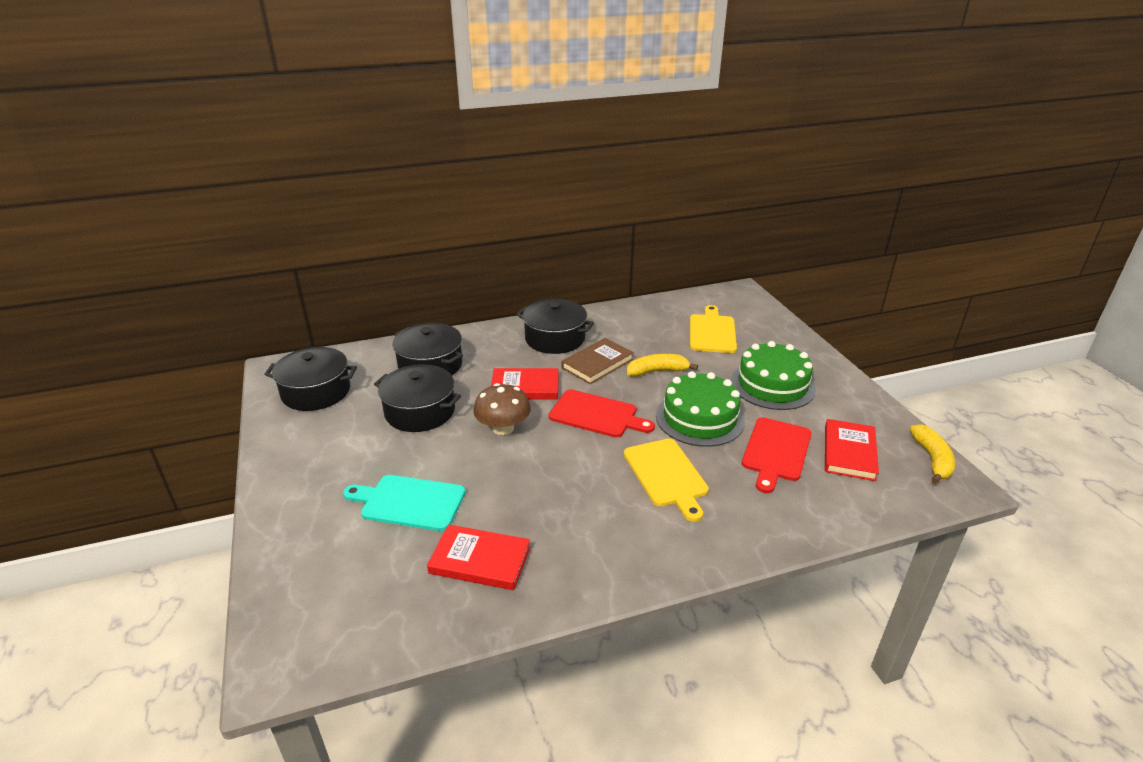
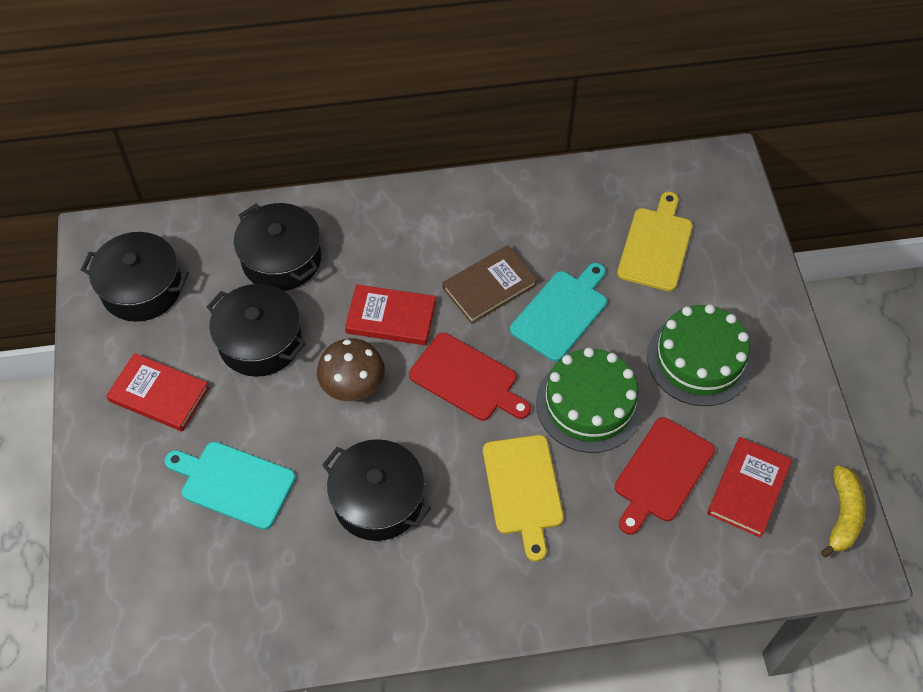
camera: 10 degrees right, 25 degrees up
red book [427,524,530,590] -> red book moved to [106,353,209,432]
black pot [516,299,594,354] -> black pot moved to [322,439,431,541]
yellow banana [627,354,698,377] -> turquoise cutting board [510,263,607,361]

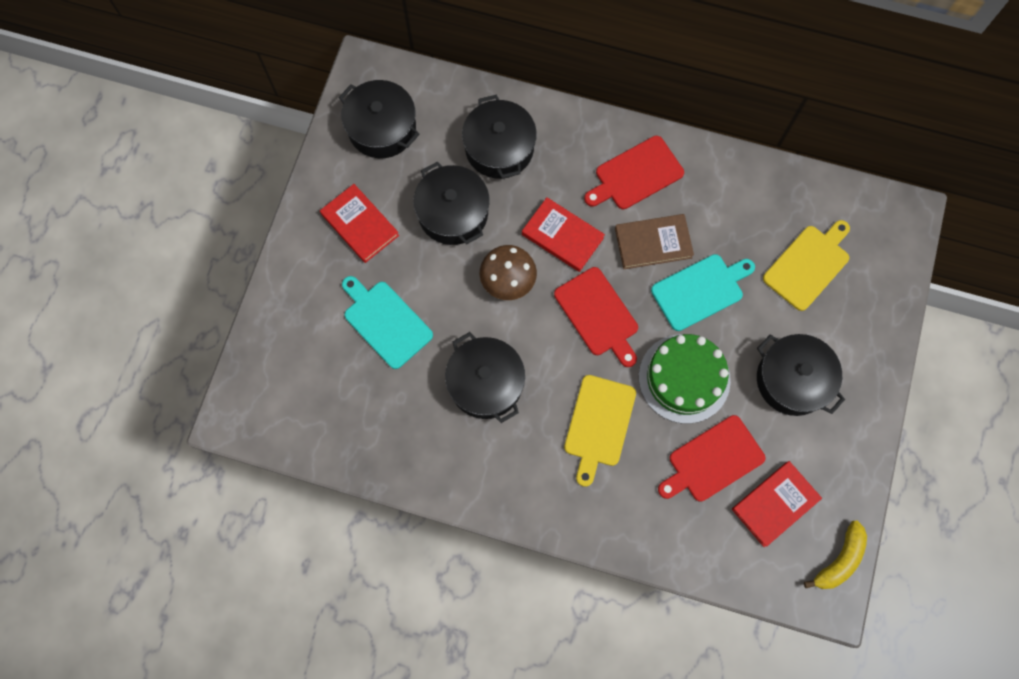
camera: 25 degrees right, 15 degrees up
green cake [647,304,753,406] -> black pot [757,334,845,416]
none -> red cutting board [584,136,684,209]

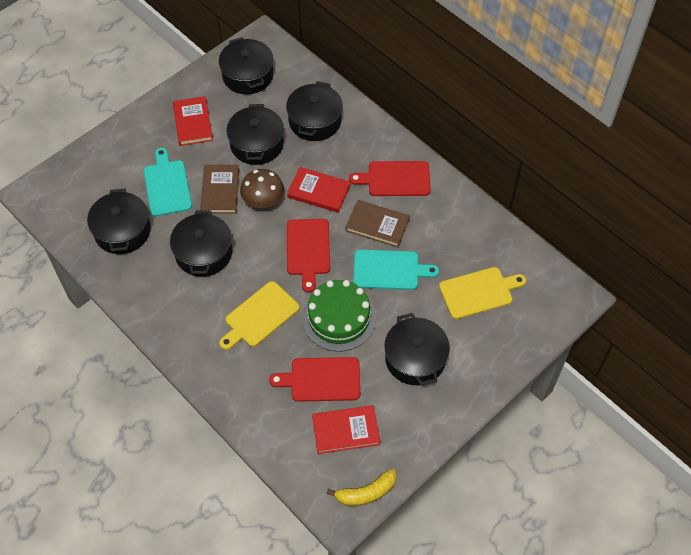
camera: 30 degrees right, 15 degrees down
red book [522,198,605,272] -> red book turned 45 degrees counterclockwise [287,167,350,213]
none -> black pot [87,189,151,254]
none -> brown book [200,165,239,214]

